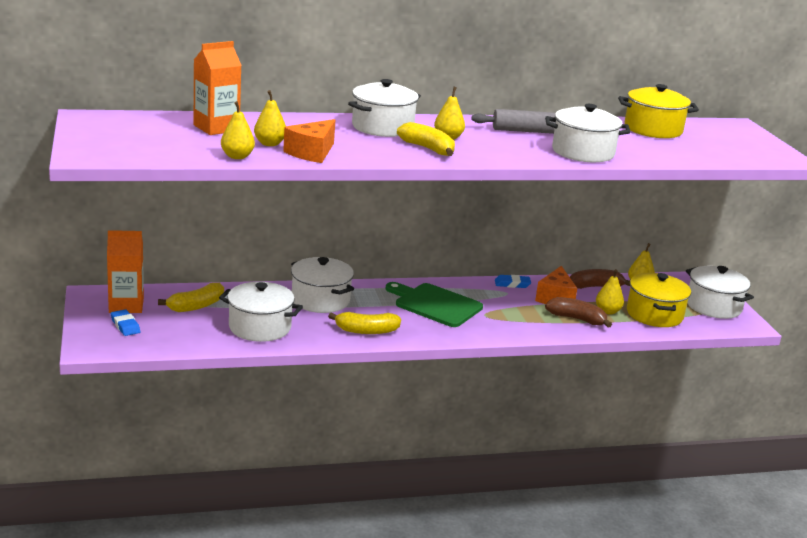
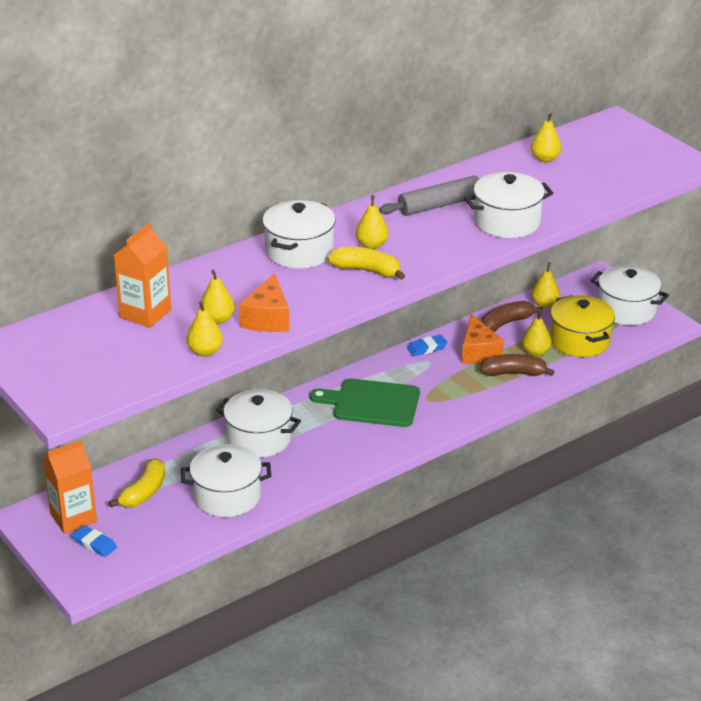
camera: 20 degrees left, 10 degrees up
yellow banana [328,312,401,334] -> none
yellow pot [618,84,699,138] -> yellow pear [531,113,562,162]

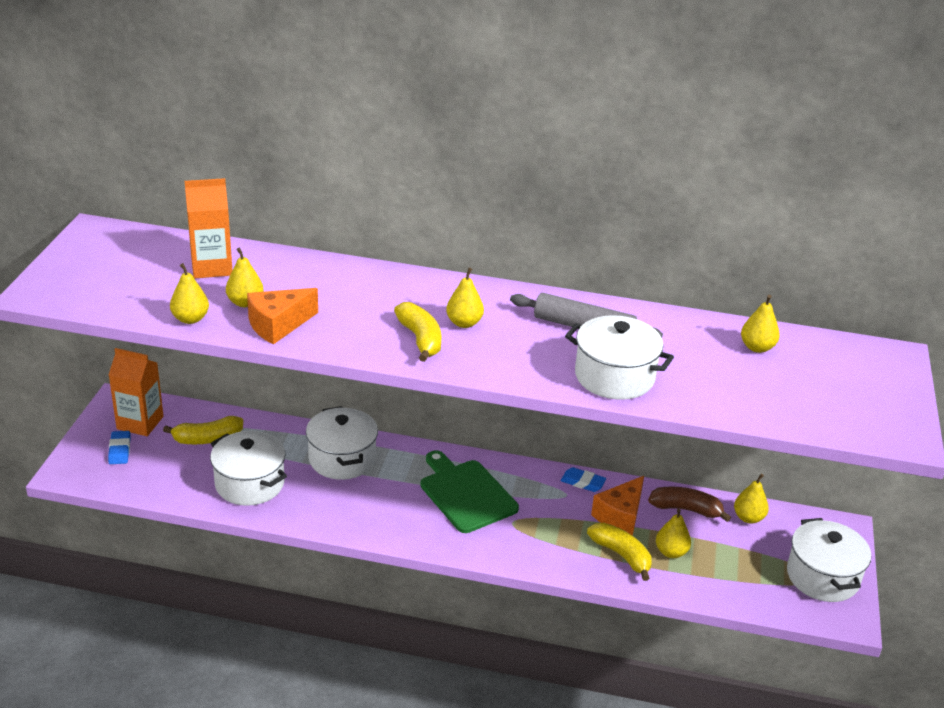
camera: 45 degrees right, 0 degrees up
white pot [262,200,336,269] -> none
brown banana [480,354,554,376] -> yellow banana [587,523,652,581]
yellow pot [550,295,615,357] -> none

